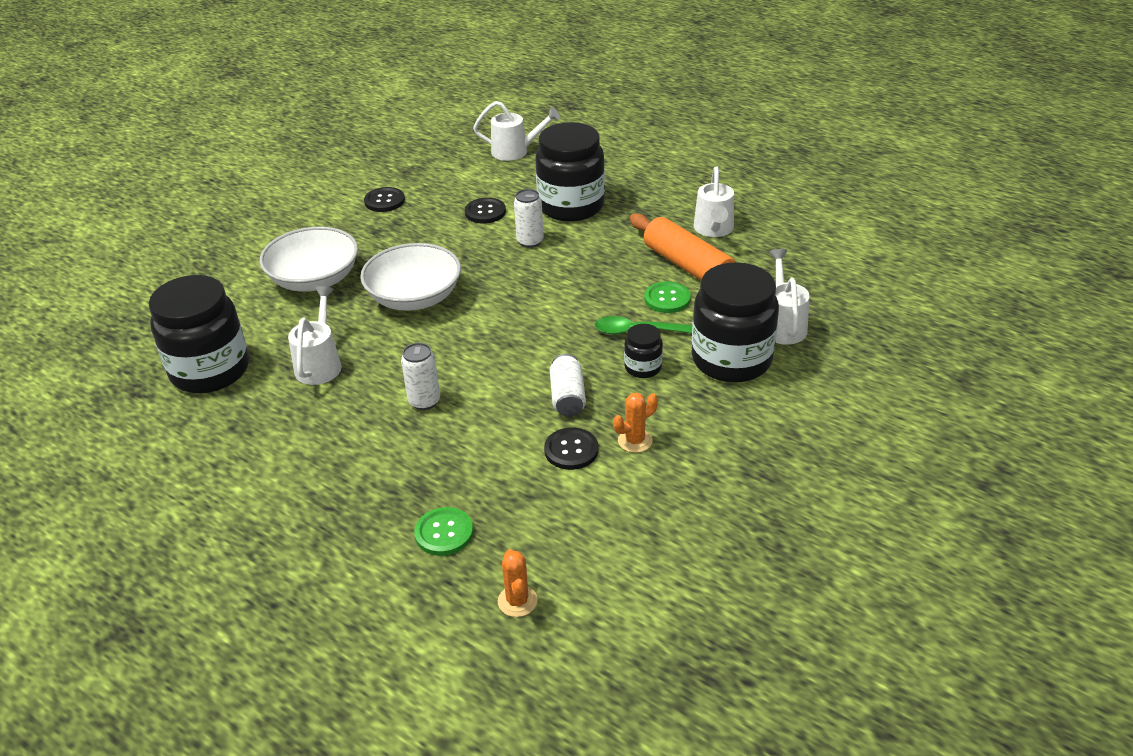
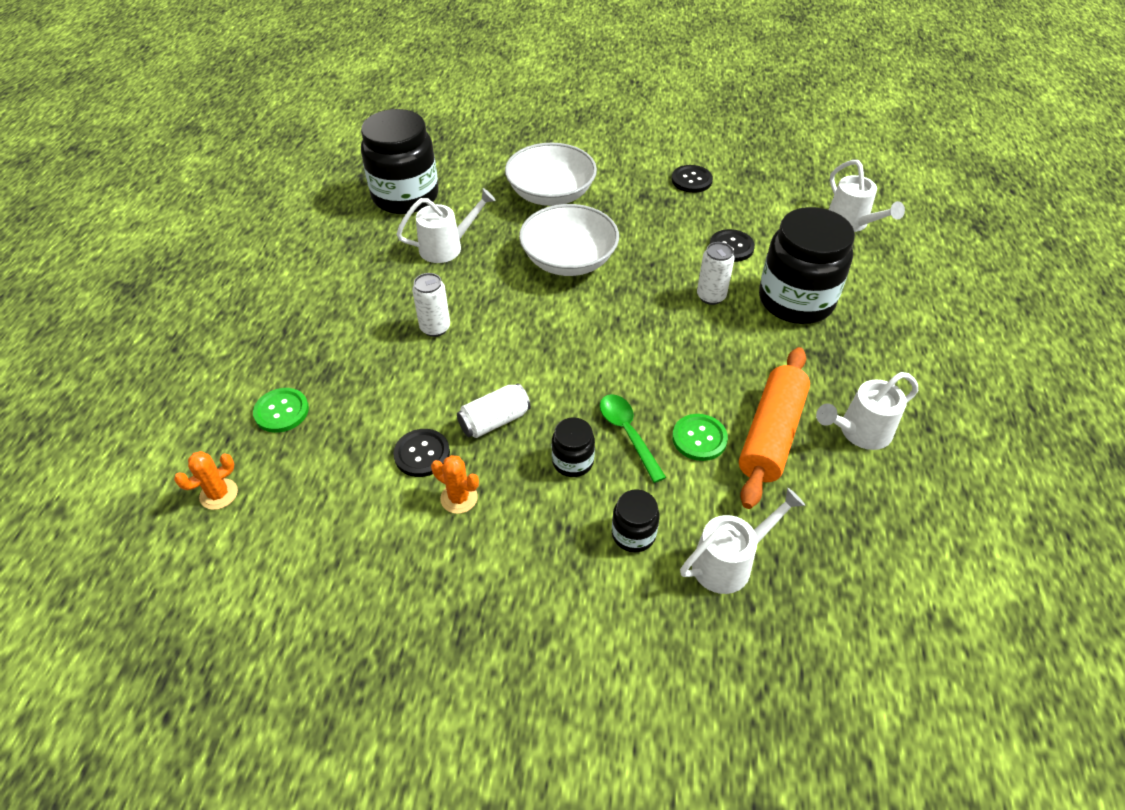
camera: 60 degrees right, 10 degrees up
black jar [692,262,779,383] -> black jar [612,489,660,552], size x0.46

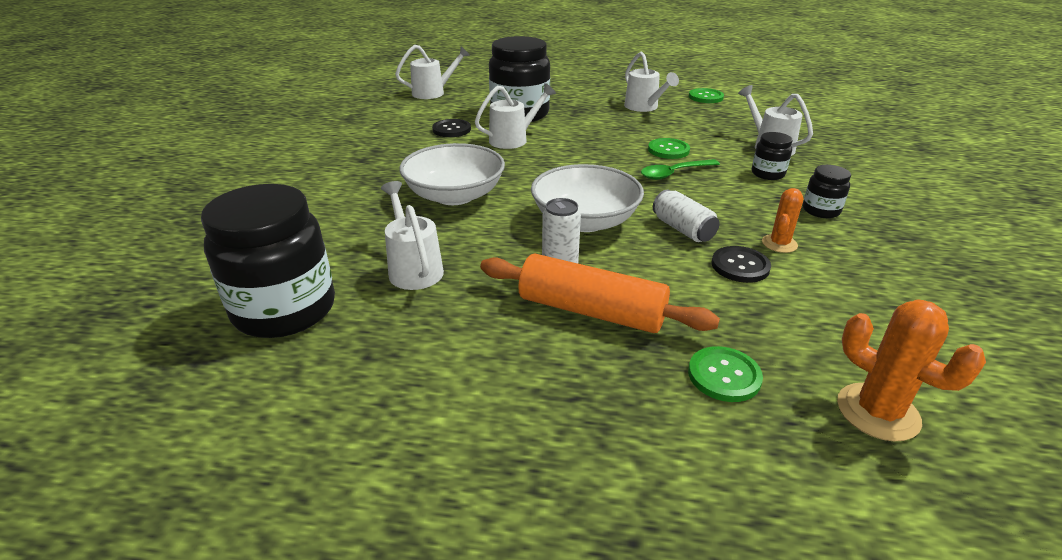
camera: 90 degrees left, 15 degrees down
orange cactus [174,451,238,510] -> orange cactus [837,299,986,442], size x1.58
white bowl [505,143,597,206] -> white bowl moved to [531,164,644,232]
black jar [552,417,595,477] -> black jar moved to [803,165,851,218]
black button [672,165,713,193] -> none
white can [697,242,735,305] -> white watering can [475,83,556,149]
orange rolling pin [739,347,810,509] -> orange rolling pin moved to [480,254,720,333]
none -> green button [689,88,724,103]

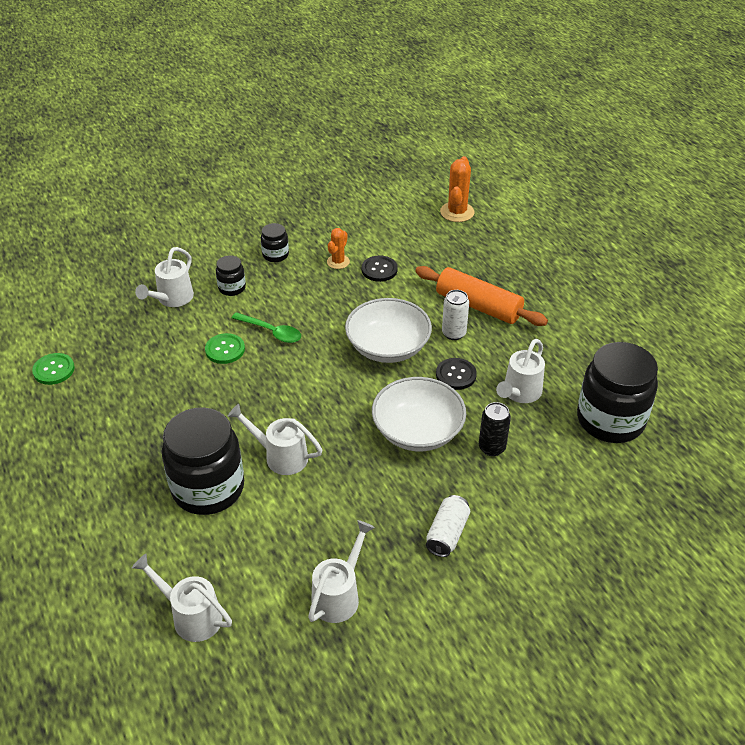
camera: 125 degrees left, 10 degrees up
black button [432,119,471,137] -> black button moved to [436,358,477,390]
orange rolling pin [480,254,720,333] -> orange rolling pin turned 45 degrees counterclockwise [415,266,548,326]
white watering can [624,52,679,112] -> white watering can moved to [308,520,375,623]
white can [653,190,720,242] -> white can moved to [426,495,470,557]
green button [688,346,763,402] -> none
orange cactus [762,188,803,253] -> orange cactus turned 60 degrees counterclockwise [327,228,350,269]
none -> black can [479,402,511,456]

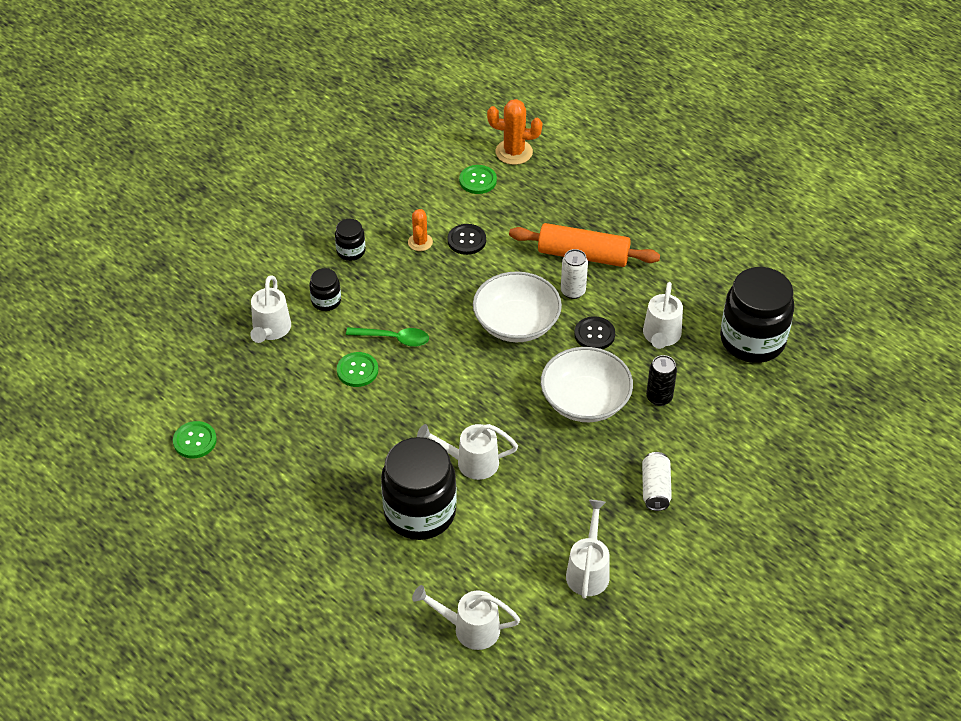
camera: 20 degrees left, 5 degrees up
orange cactus [440,156,474,222] -> orange cactus turned 75 degrees counterclockwise [487,99,542,165]
none -> green button [459,165,497,194]

